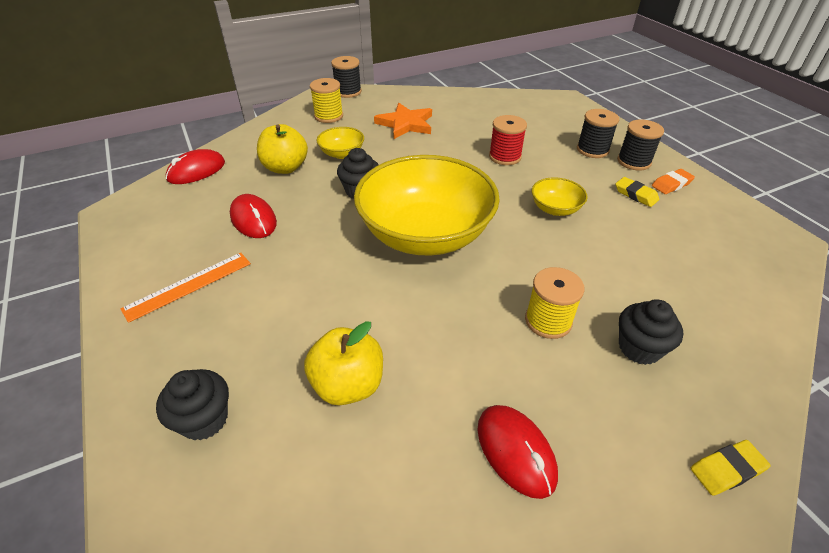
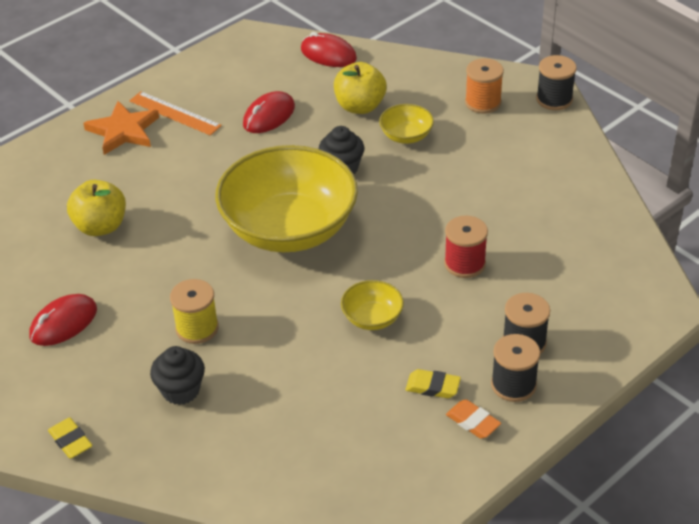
camera: 75 degrees right, 0 degrees up
black cupcake [156,369,229,441] -> none
yellow spool [310,78,343,123] -> orange spool [465,58,504,114]
orange star [374,103,432,139] -> orange star moved to [83,101,159,155]
yellow eraser [616,177,659,207] -> yellow eraser turned 75 degrees clockwise [405,369,461,398]

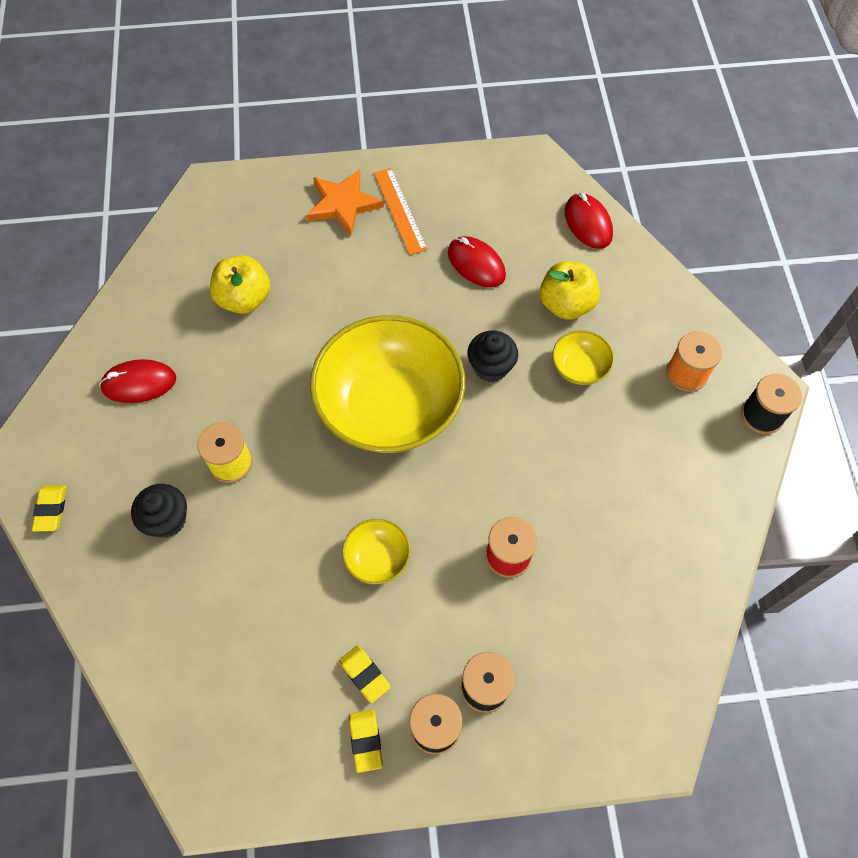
camera: 35 degrees right, 20 degrees up
red mouse [243,91,295,133] -> red mouse turned 60 degrees clockwise [448,236,506,288]
orange eraser [446,399,501,439] -> yellow eraser [349,709,383,773]

